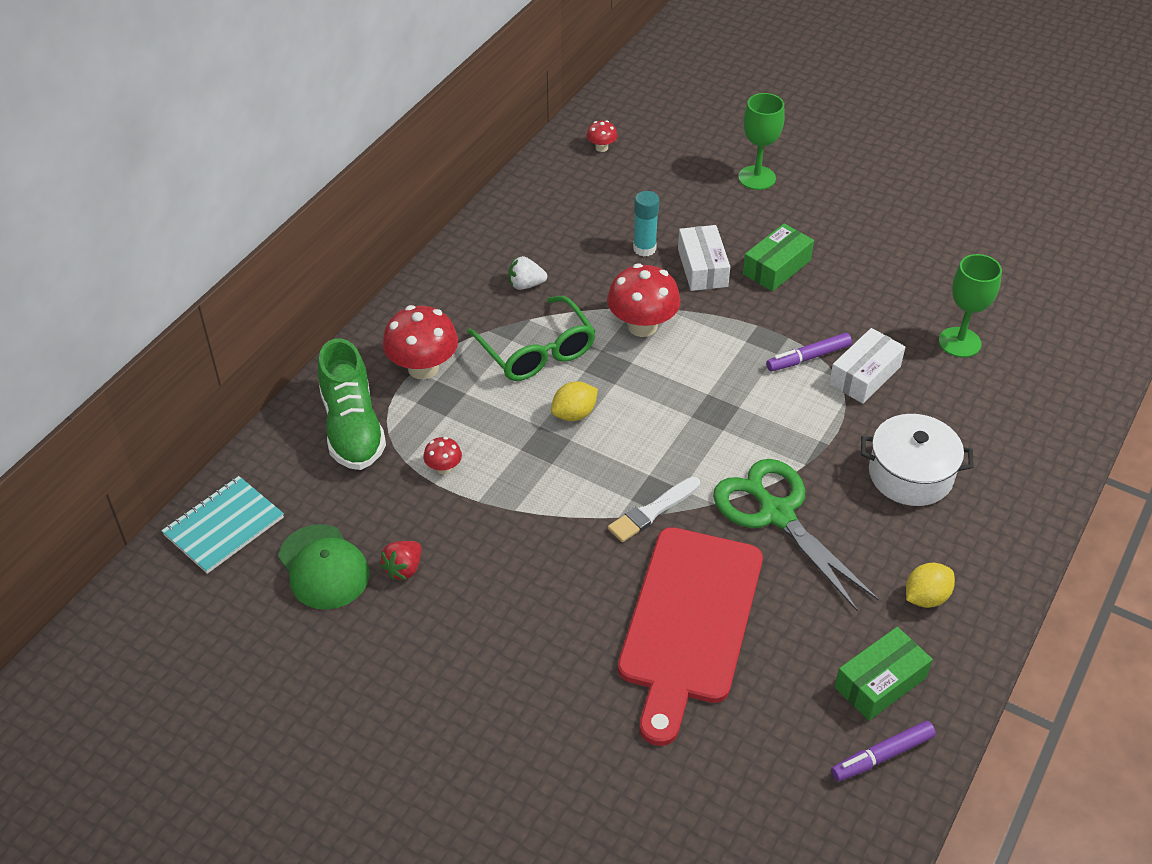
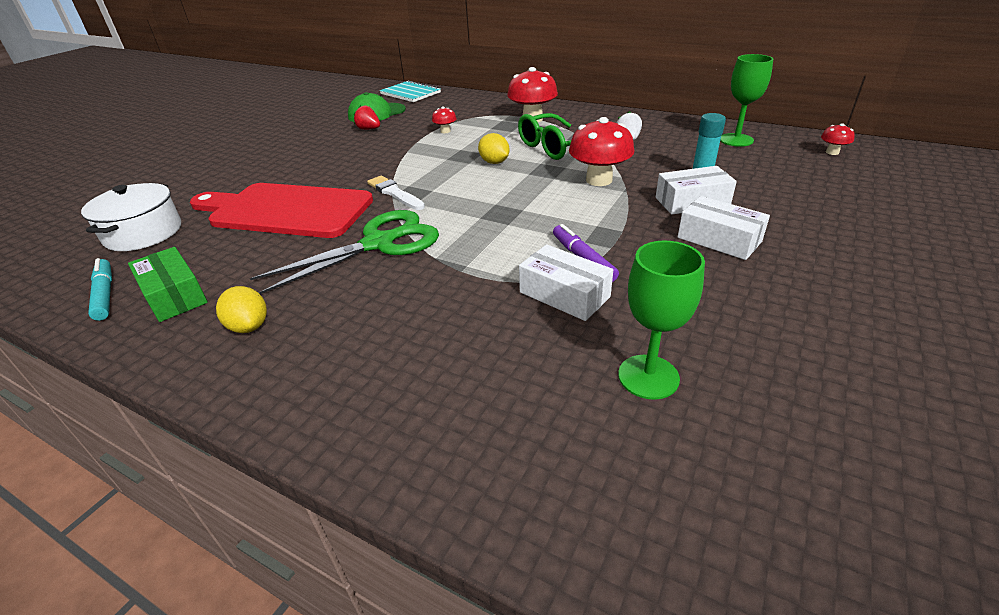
camera: 90 degrees right, 10 degrees down
green shoe [318,338,386,470] -> none
green goblet [738,93,785,190] -> green goblet moved to [720,54,773,147]
green box [743,223,814,292] -> white box [678,196,770,260]
purple marker [831,721,936,781] -> turquoise marker [88,258,112,321]
white pot [861,414,974,506] -> white pot moved to [81,183,181,251]

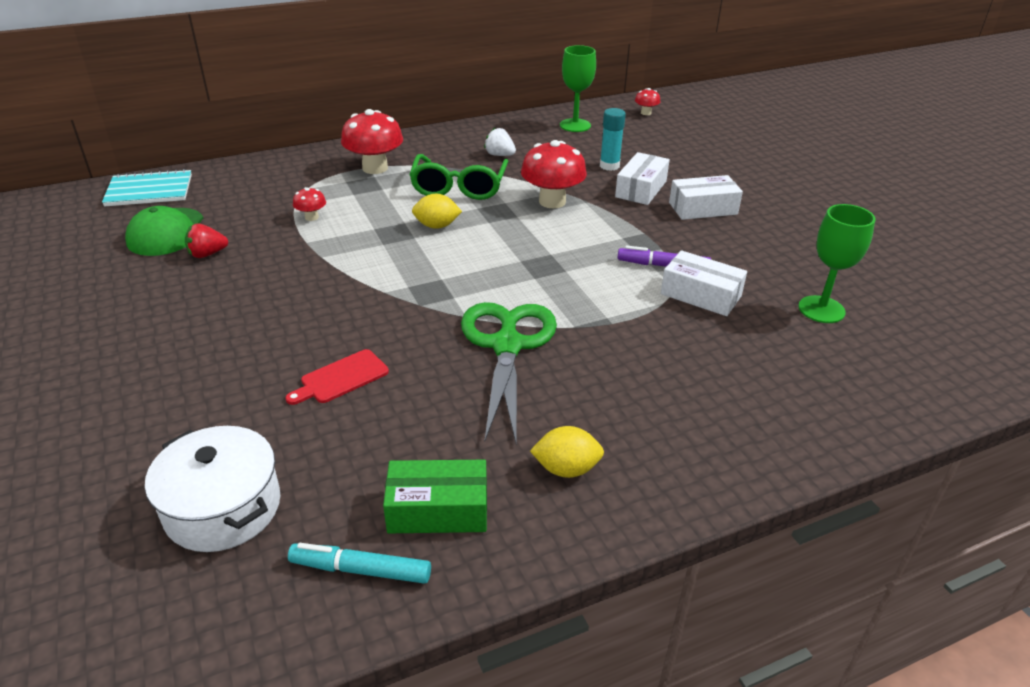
camera: 55 degrees left, 0 degrees up
red cutting board [190,183,373,238] -> red cutting board [285,349,389,405], size x0.40
white brush [367,176,425,210] -> none
white box [519,244,613,321] -> white box turned 45 degrees clockwise [661,250,747,316]

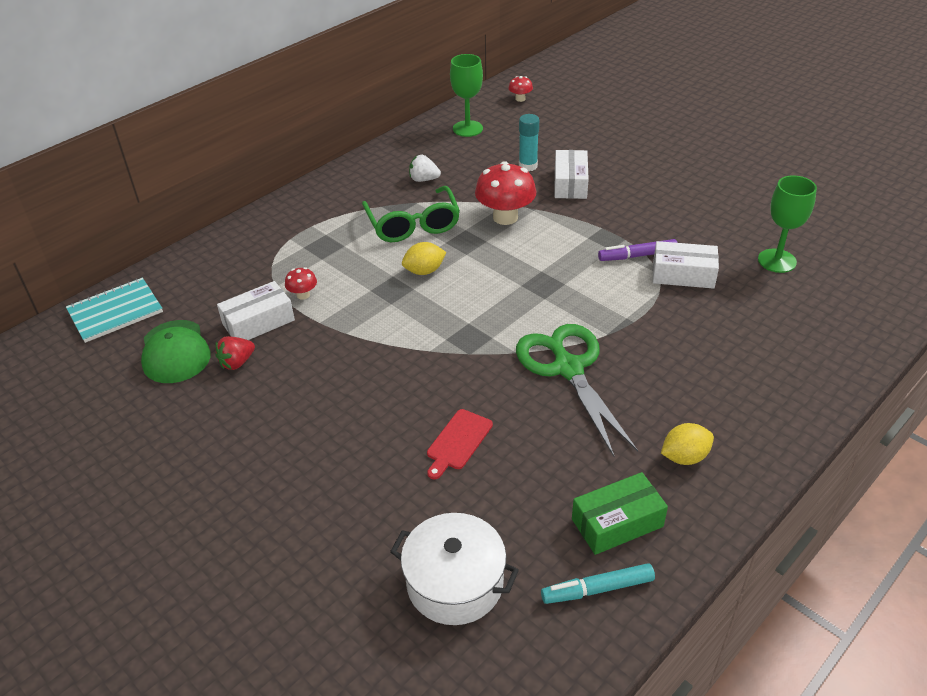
camera: 20 degrees left, 5 degrees up
red mushroom [341,109,403,174] -> none
white box [669,175,743,220] -> white box moved to [217,281,295,340]

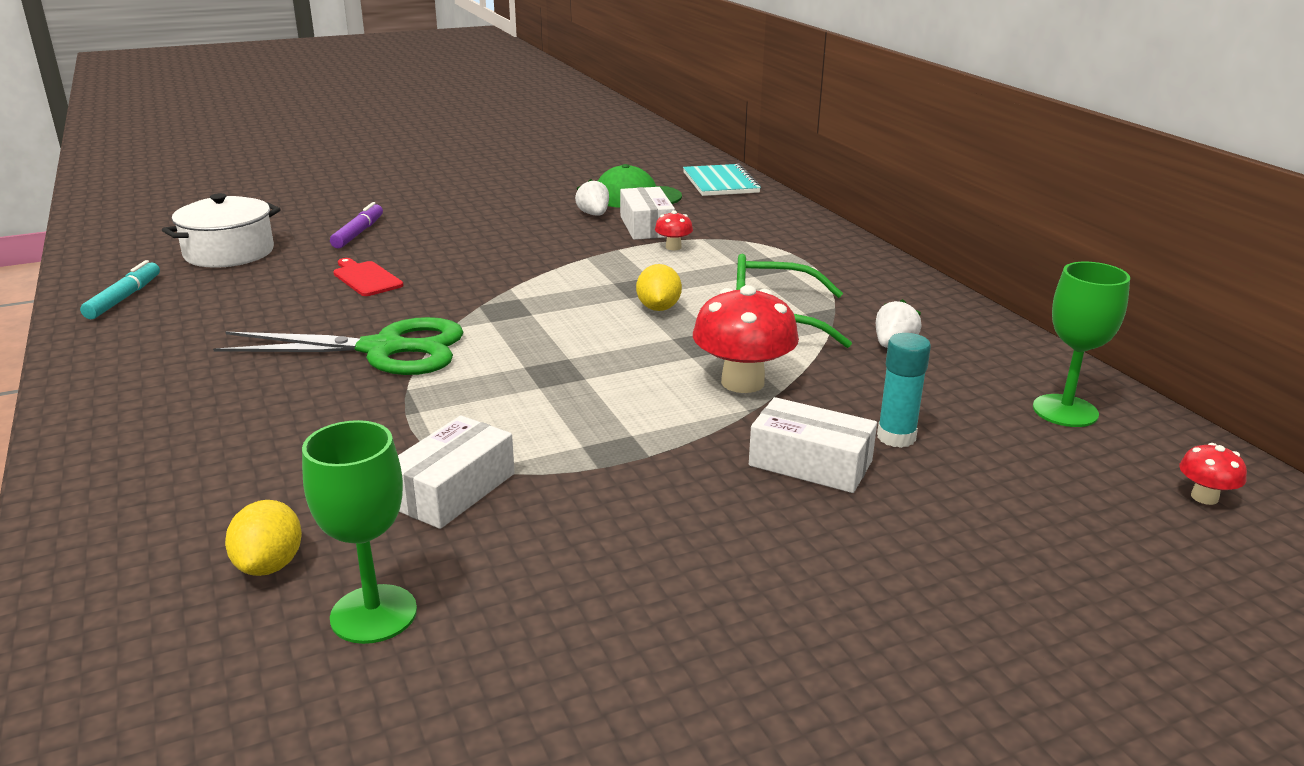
camera: 110 degrees right, 15 degrees down
red strawberry [215,336,255,370] -> white strawberry [575,179,609,216]
green box [572,472,668,555] -> none
purple marker [598,239,677,261] -> purple marker moved to [330,202,383,249]
yellow lemon [661,423,714,465] -> yellow lemon moved to [225,500,302,576]

